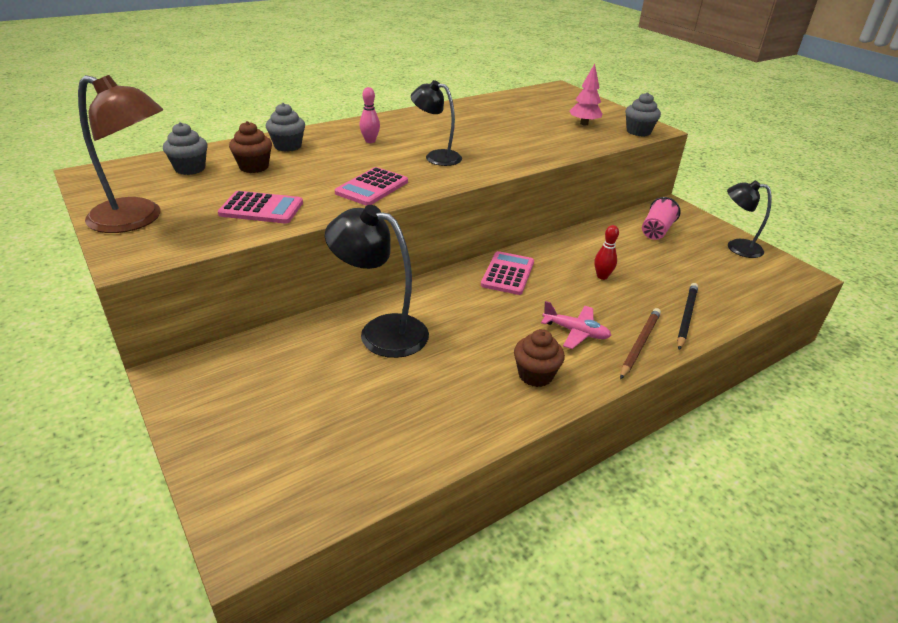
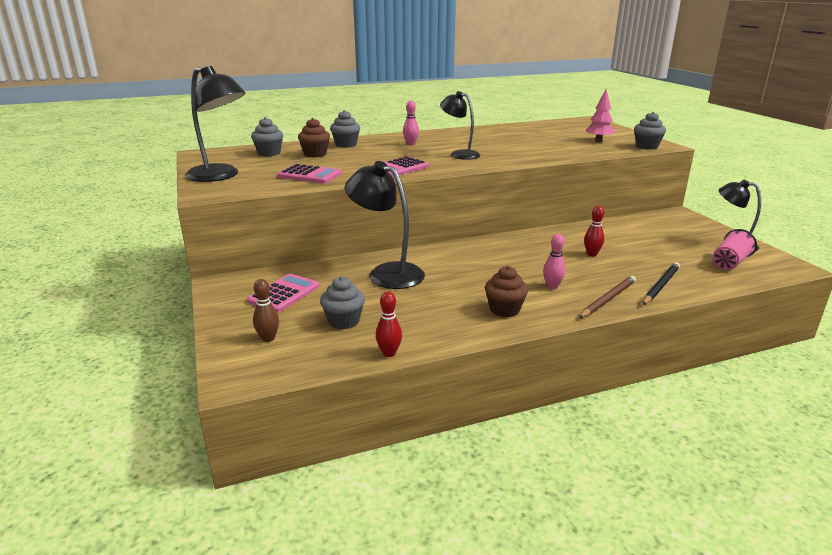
camera: 15 degrees right, 10 degrees down
brown lamp [78,75,163,233] -> black lamp [185,66,245,182]
pink calculator [481,251,534,295] -> pink calculator moved to [247,274,320,313]
pink plane [541,301,611,349] -> pink bowling pin [543,234,566,289]
pink cup [642,197,681,240] -> pink cup moved to [713,229,757,270]
none -> brown bowling pin [253,279,279,342]
none -> grey cupcake [320,276,365,330]
none -> red bowling pin [376,291,402,357]

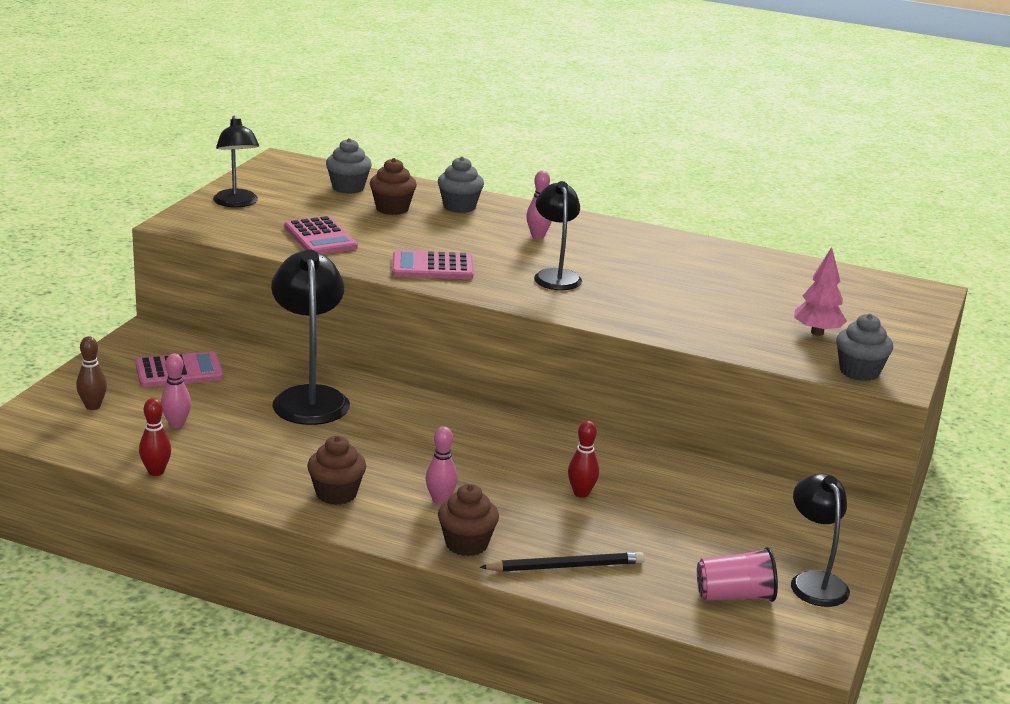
camera: 40 degrees right, 0 degrees up
black lamp [185,66,245,182] -> black lamp [213,115,259,207], size x0.65
grey cupcake [320,276,365,330] -> pink bowling pin [161,354,191,428]
brown pencil [579,276,636,318] -> brown cupcake [438,484,499,556]

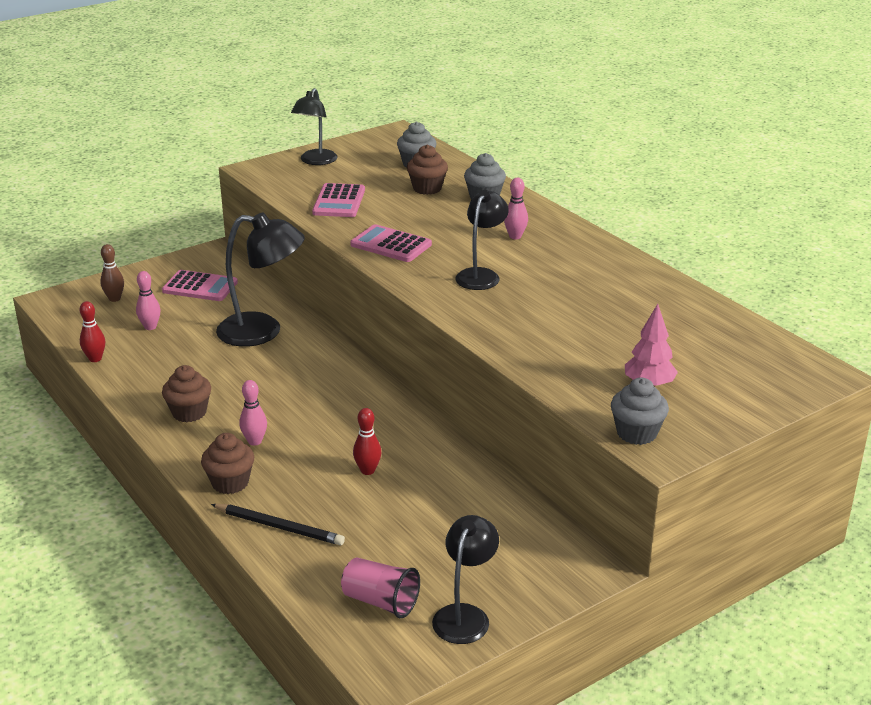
camera: 35 degrees right, 5 degrees up
black lamp [271,249,350,425] -> black lamp turned 75 degrees clockwise [216,213,305,347]

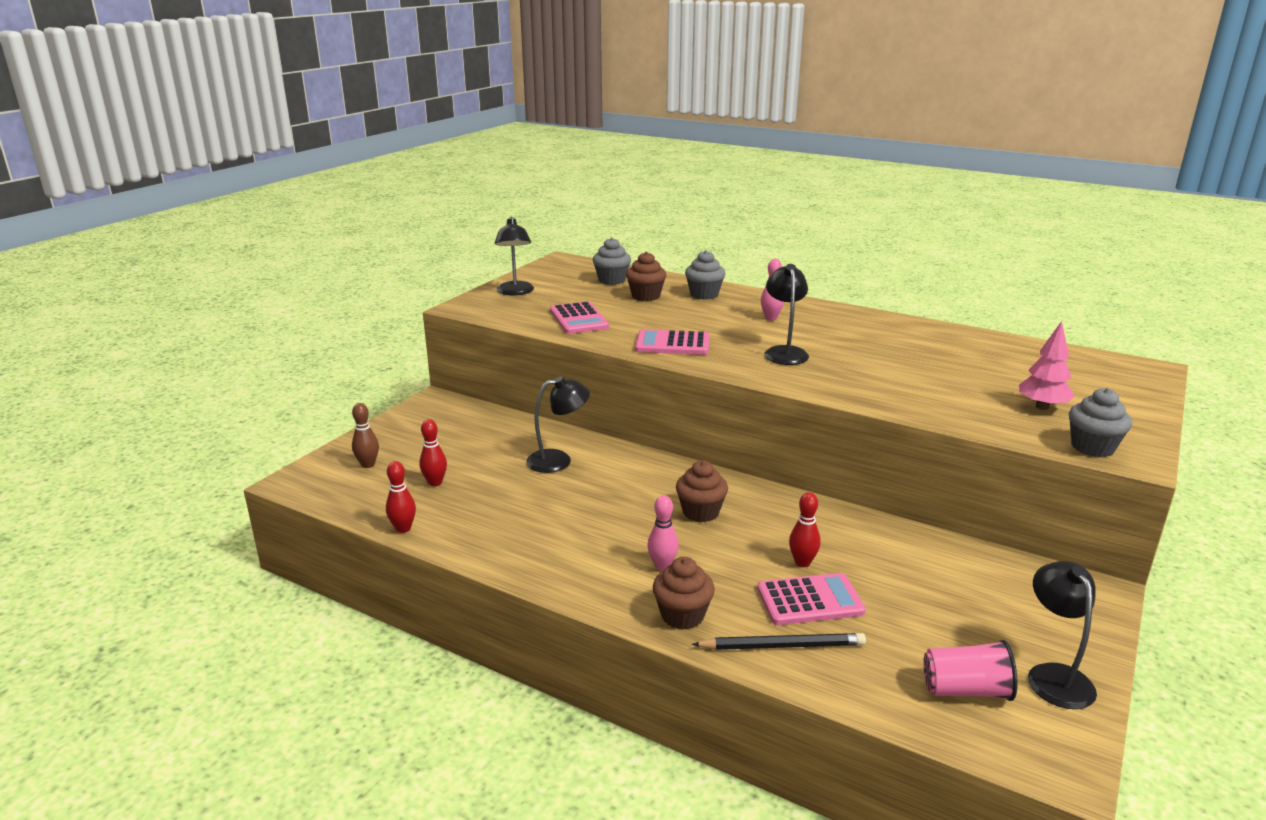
camera: 25 degrees left, 5 degrees down
pink bowling pin [136,271,160,330] -> red bowling pin [419,419,447,486]
pink calculator [162,270,238,301] -> pink calculator moved to [757,573,866,625]
brown cupcake [162,365,211,422] -> brown cupcake moved to [676,461,728,522]
black lamp [216,213,305,347] -> black lamp [526,376,590,473], size x0.65

